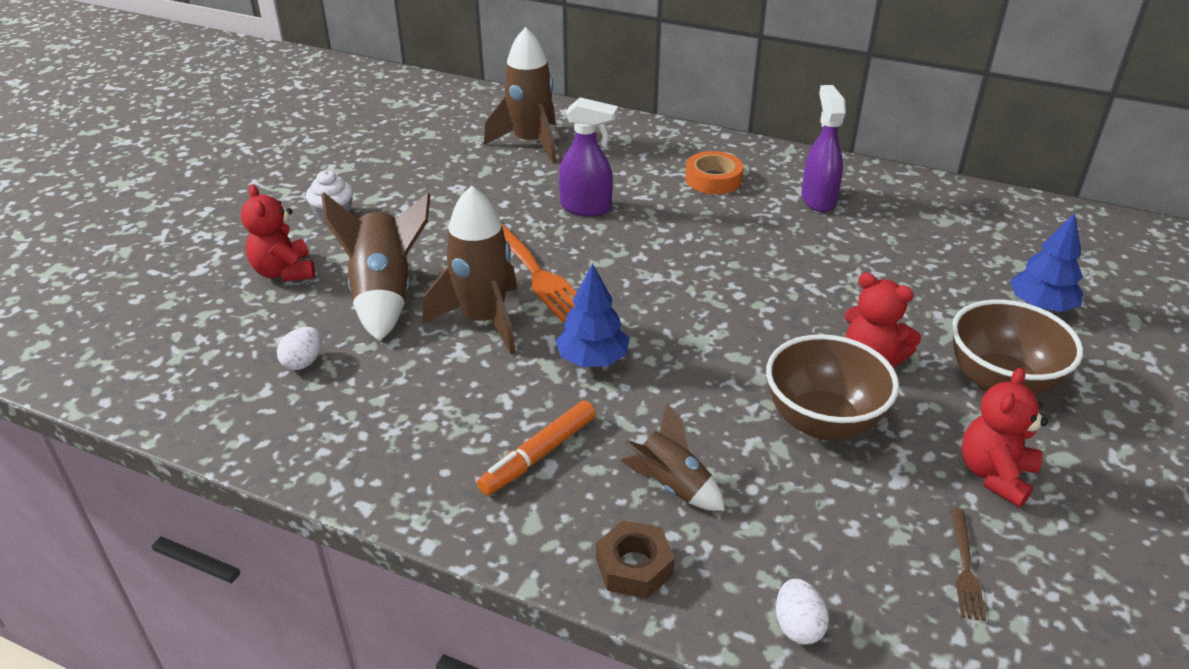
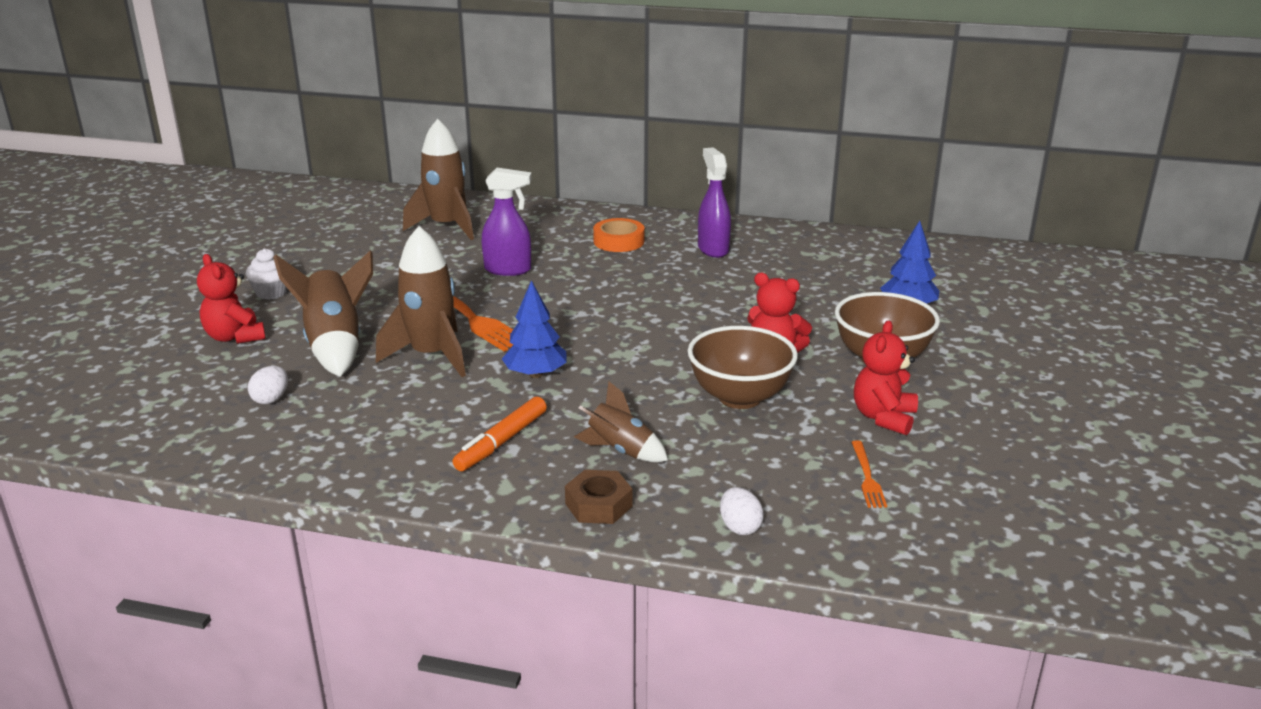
camera: 10 degrees left, 10 degrees down
brown fork [951,508,986,621] -> orange fork [851,440,887,508]

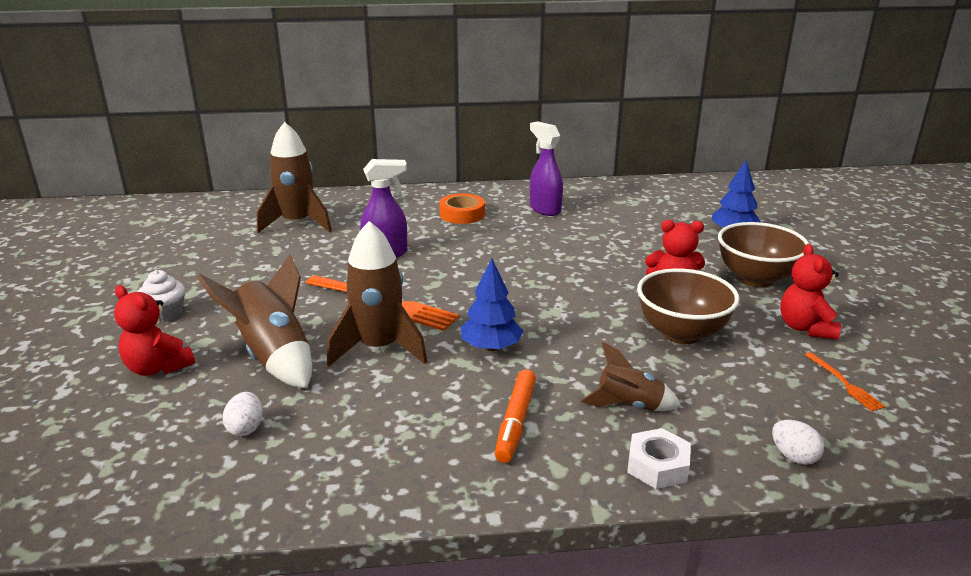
camera: 20 degrees left, 0 degrees up
brown nut [565,470,632,524] -> white nut [627,428,691,489]

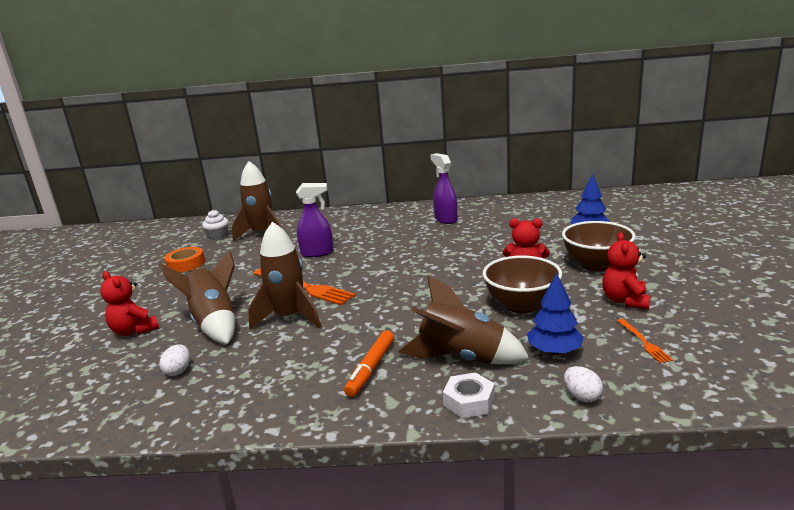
camera: 10 degrees right, 5 degrees down
white cupcake [138,270,185,322] -> white cupcake moved to [202,210,229,240]
orange tape [439,193,485,224] -> orange tape moved to [164,247,205,272]
blue tree [461,258,523,351] -> blue tree moved to [527,273,584,355]
brown rocket [580,342,681,411] -> brown rocket [398,275,529,364], size x1.68

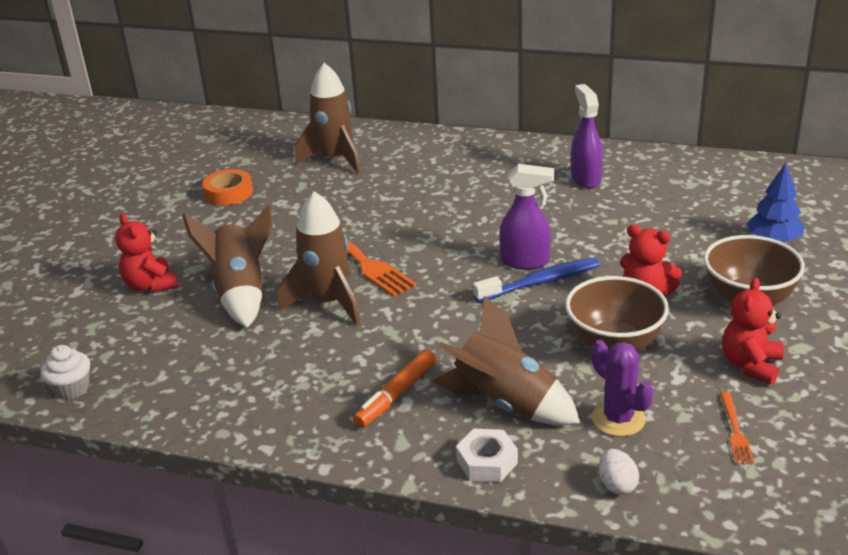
camera: 15 degrees right, 10 degrees up
white egg [160,344,190,376] -> none
white cupcake [202,210,229,240] -> white cupcake moved to [40,345,90,400]
purple spray bottle [296,183,333,258] -> purple spray bottle moved to [499,164,555,270]
blue tree [527,273,584,355] -> purple cactus [591,340,653,436]
none -> blue toothbrush [473,258,600,302]

